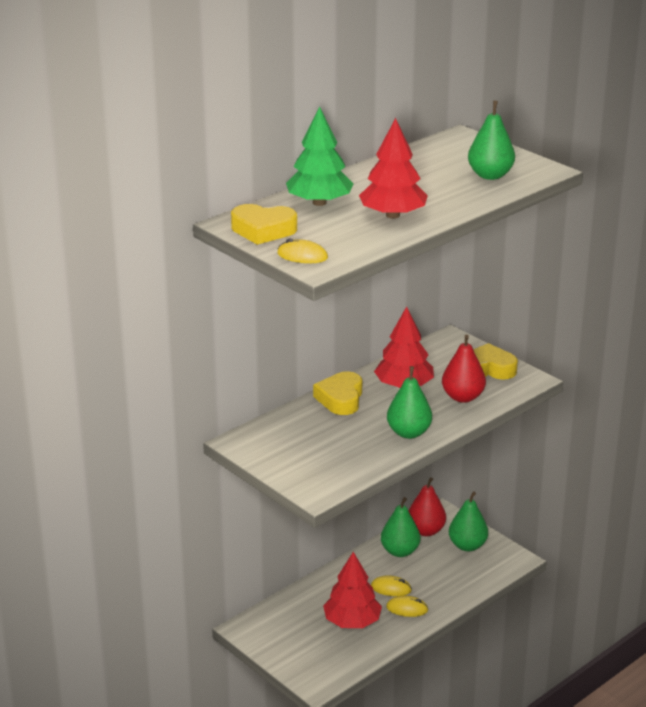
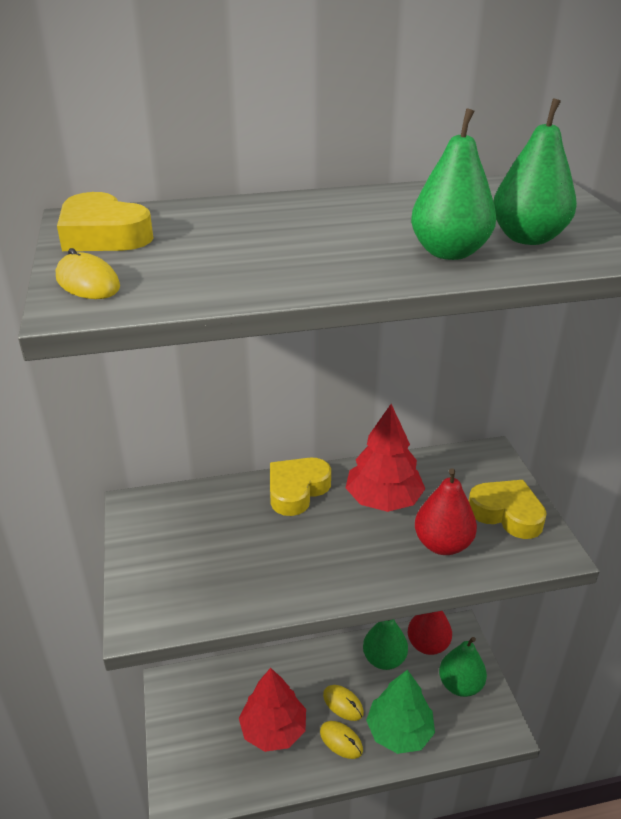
camera: 30 degrees right, 5 degrees up
green tree [286,106,354,206] -> green tree moved to [366,670,435,754]
red tree [359,118,428,219] -> none
green pear [387,366,432,439] -> green pear moved to [411,108,496,260]

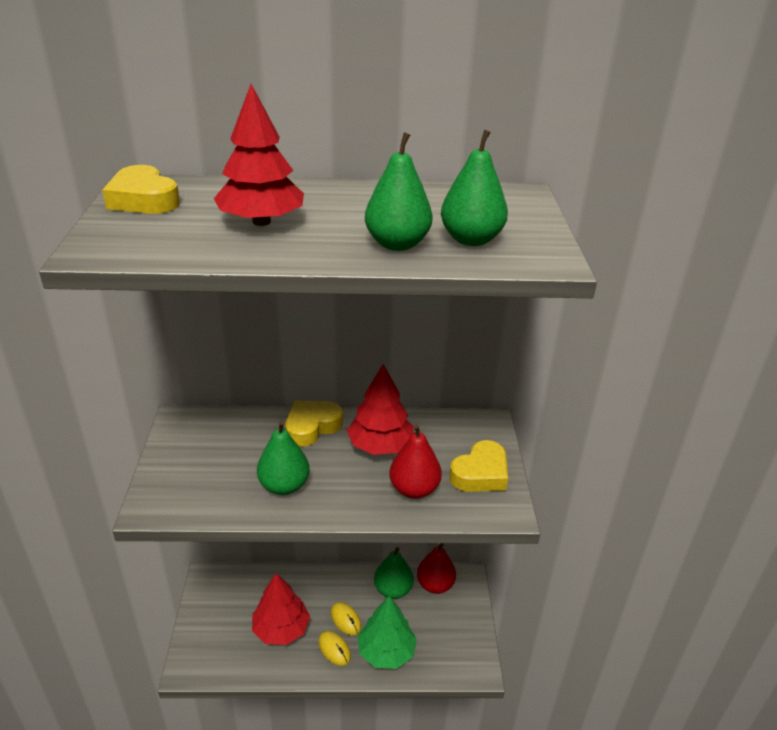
camera: 10 degrees right, 0 degrees up
yellow mouse [56,248,120,299] -> none
green pear [439,637,487,697] -> green pear moved to [257,421,310,495]
yellow heart [469,480,547,539] -> yellow heart turned 90 degrees clockwise [449,440,508,492]
none -> red tree [214,84,304,226]

